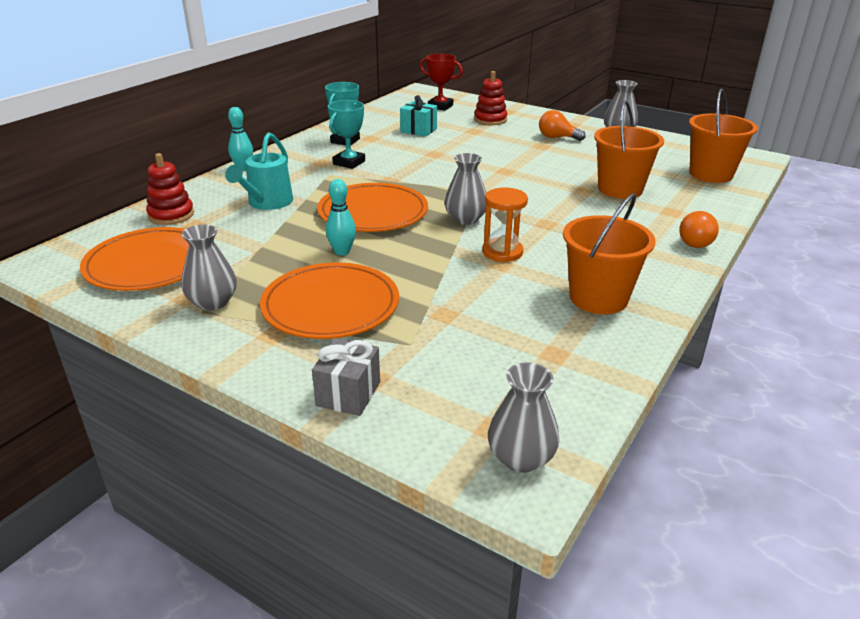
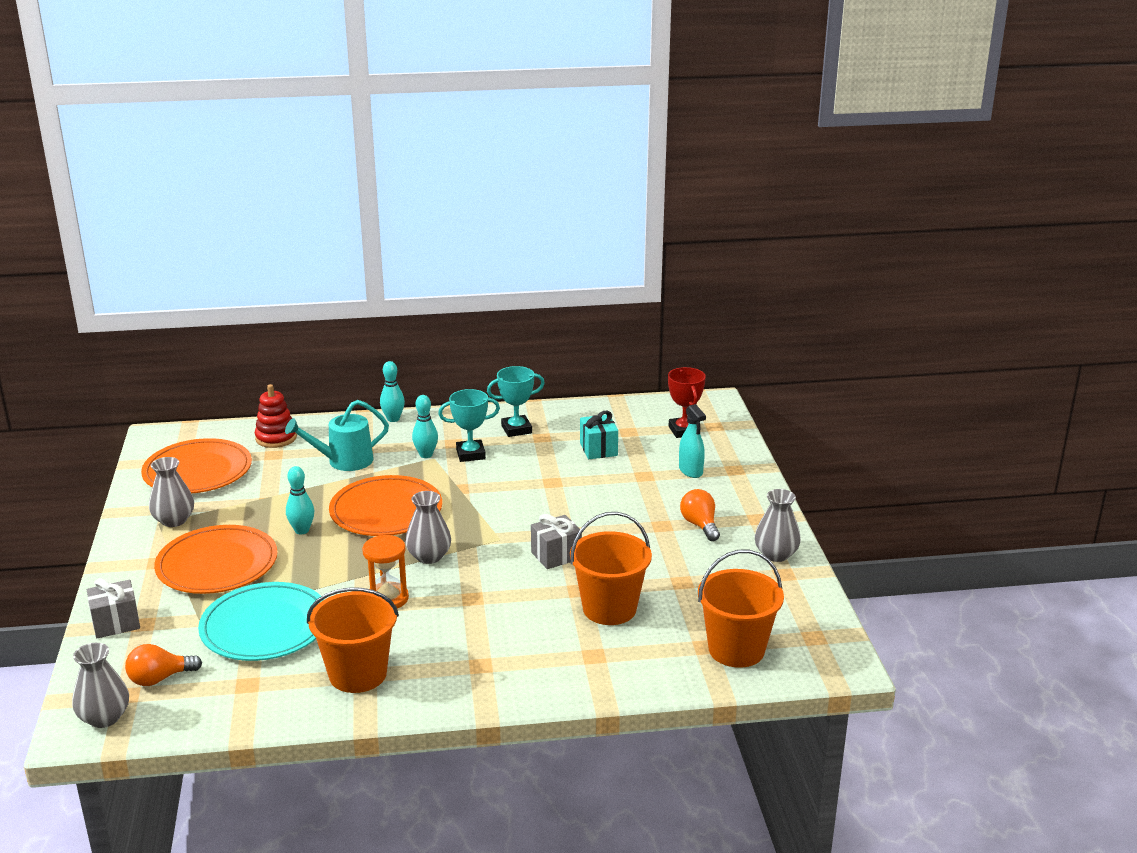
camera: 50 degrees right, 5 degrees down
red stacking toy [474,71,507,125] -> turquoise spray bottle [679,404,706,478]
orange light bulb [679,211,719,248] -> orange light bulb moved to [125,644,202,686]
none -> turquoise plate [198,582,325,661]
none -> turquoise bowling pin [412,395,438,458]
none -> grey gift [531,514,582,569]

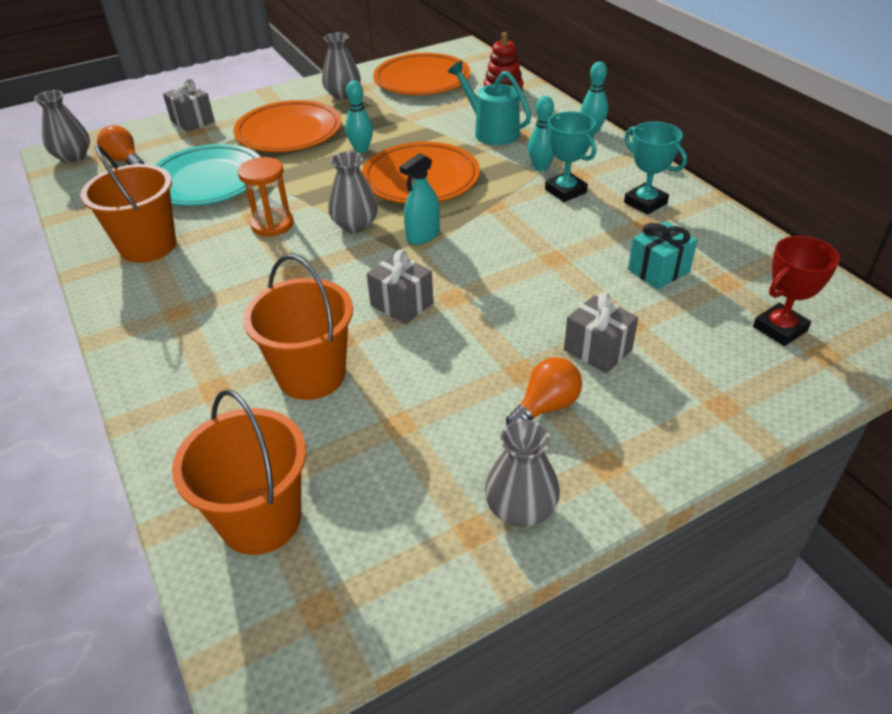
camera: 70 degrees right, 15 degrees up
turquoise spray bottle [679,404,706,478] -> turquoise spray bottle moved to [400,153,440,245]
none -> grey gift [564,293,638,374]

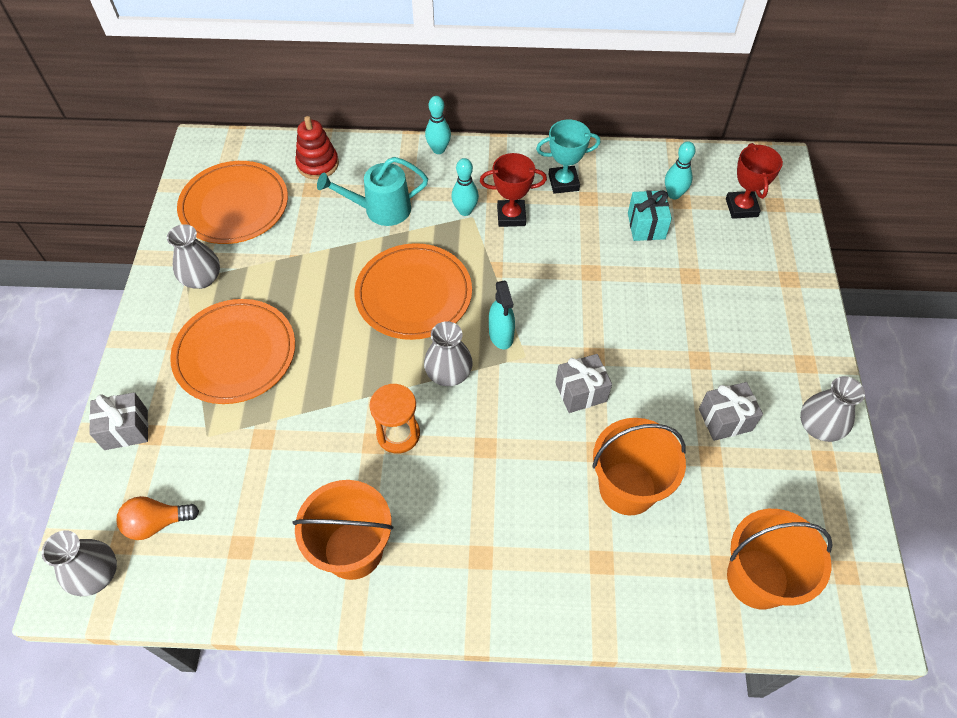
camera: 60 degrees left, 15 degrees up
turquoise plate [155,144,260,206] -> none
turquoise bowling pin [345,80,373,153] -> turquoise bowling pin moved to [665,141,696,199]
orange light bulb [506,357,582,425] -> none
turquoise trophy [545,111,596,202] -> red trophy [480,153,547,227]
grey gift [564,293,638,374] -> grey gift moved to [699,382,763,441]

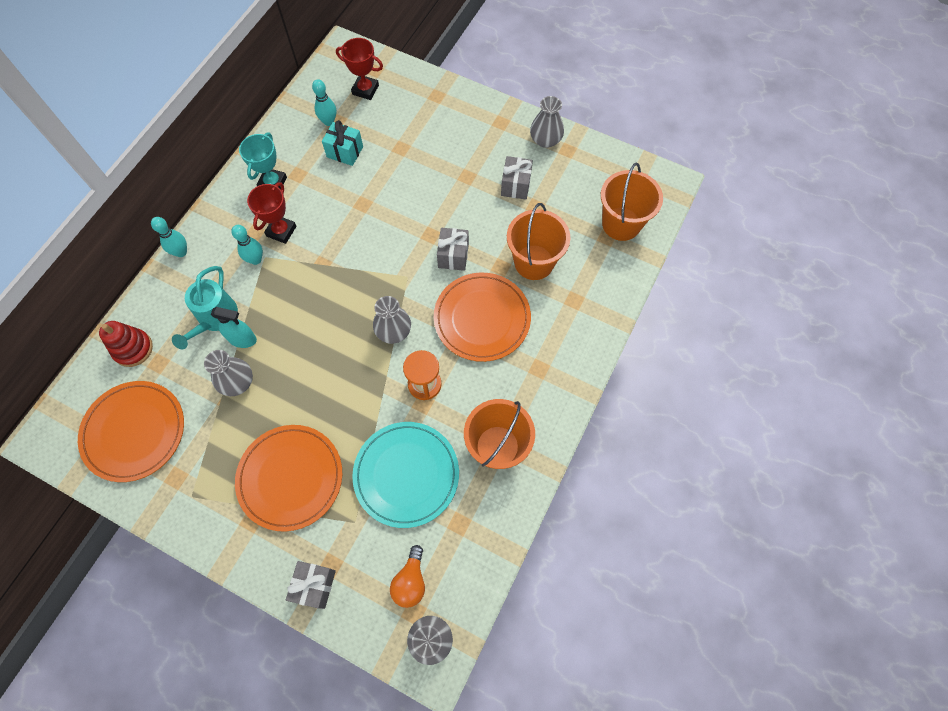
camera: 65 degrees left, 10 degrees up
grey vase [167,224,220,289] -> grey vase moved to [204,350,253,396]
orange plate [355,243,472,340] -> orange plate moved to [434,273,531,362]
turquoise spray bottle [489,280,515,349] -> turquoise spray bottle moved to [211,307,257,348]
none -> turquoise plate [352,422,459,528]

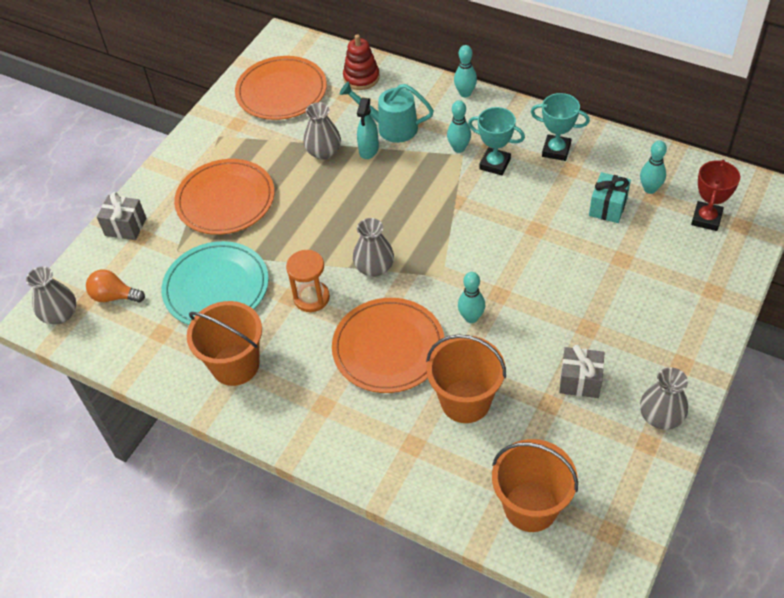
camera: 95 degrees right, 15 degrees down
red trophy [247,182,296,244] -> turquoise trophy [468,107,525,175]
grey gift [437,228,469,271] -> turquoise bowling pin [458,272,485,323]

